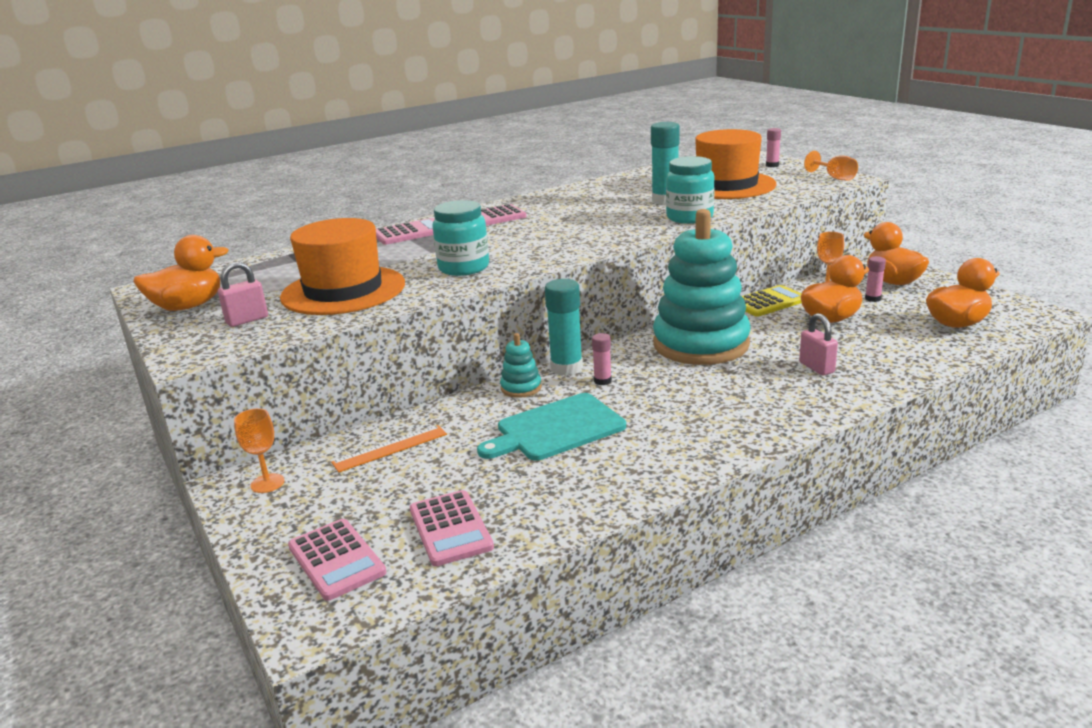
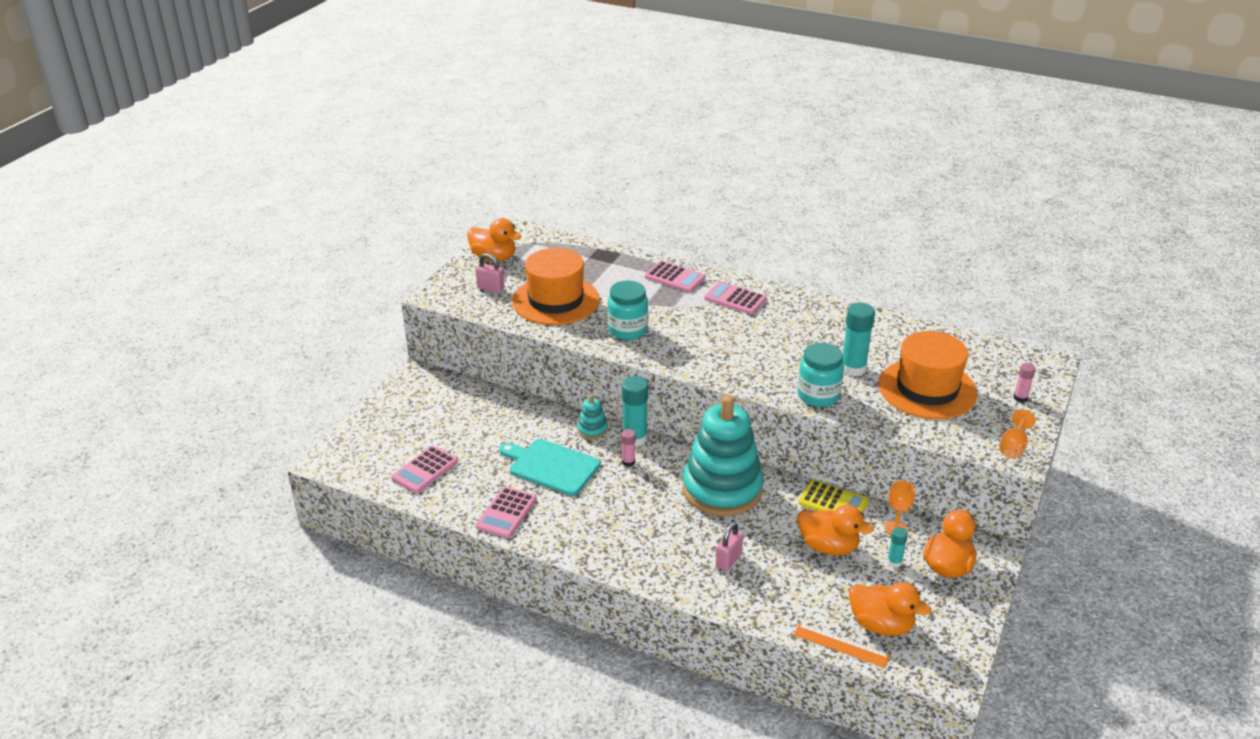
camera: 55 degrees right, 10 degrees up
orange goblet [234,408,284,493] -> none
pink calculator [288,519,386,601] -> pink calculator moved to [476,486,537,538]
orange ruler [331,425,447,472] -> orange ruler moved to [794,623,890,668]
pink glue stick [865,256,886,302] -> turquoise glue stick [887,527,908,567]

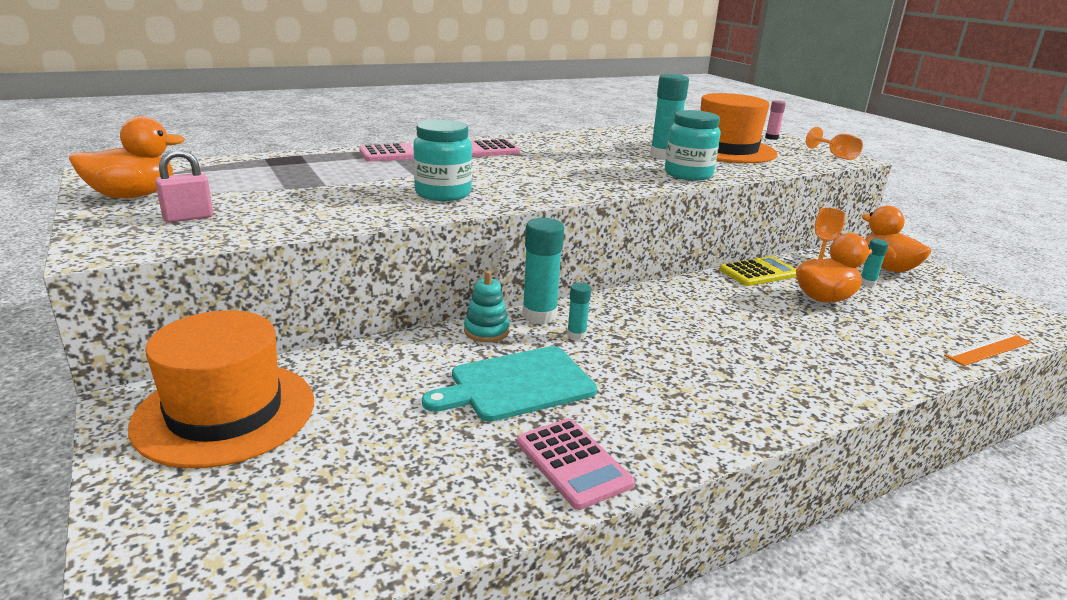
camera: 55 degrees left, 10 degrees down
pink calculator [391,445,458,493] -> none
orange hat [512,248,600,325] -> orange hat moved to [128,310,314,468]
pink glue stick [621,429,636,467] -> turquoise glue stick [567,283,591,340]
turquoise stacking toy [683,395,764,516] -> none
pink padlock [716,522,743,571] -> none
orange duck [849,582,931,636] -> none

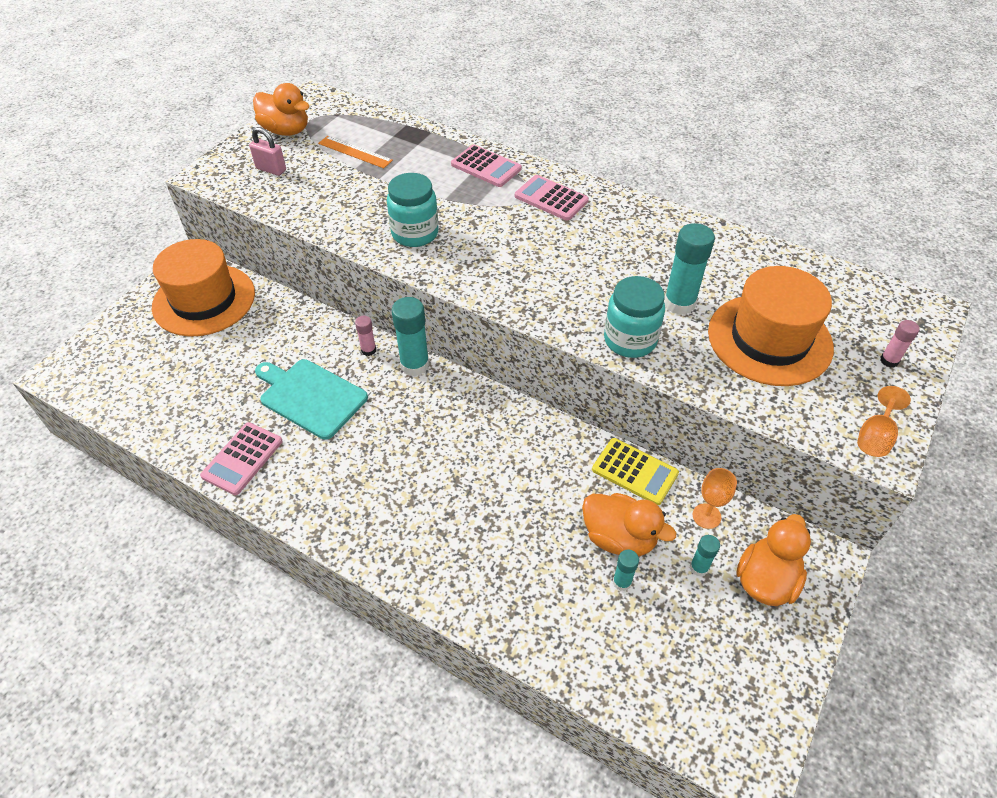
camera: 60 degrees right, 25 degrees up
turquoise stacking toy [464,271,510,342] -> pink glue stick [355,316,376,356]
turquoise glue stick [567,283,591,340] -> turquoise glue stick moved to [613,550,639,591]
orange ruler [944,333,1031,366] -> orange ruler moved to [318,136,393,168]

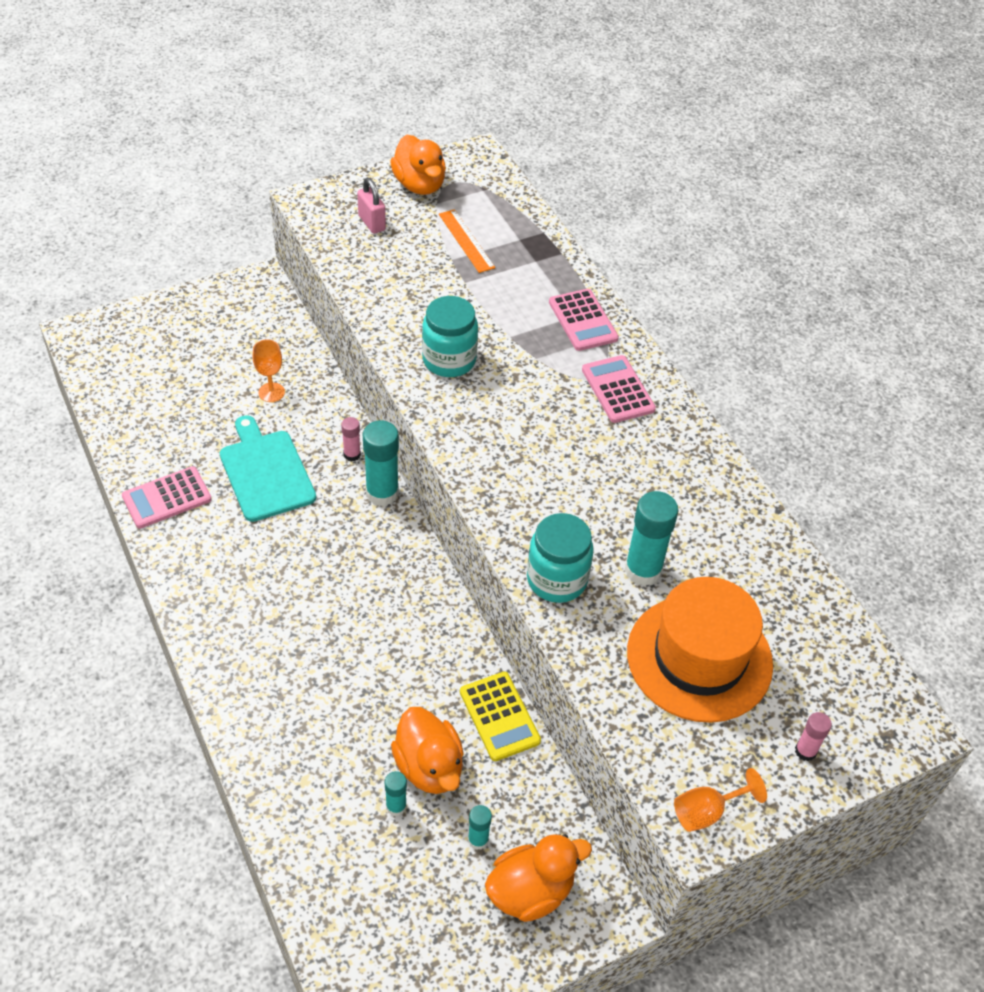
camera: 30 degrees right, 0 degrees up
orange hat [152,239,255,336] -> none
orange goblet [693,468,737,529] -> orange goblet moved to [253,340,285,402]

